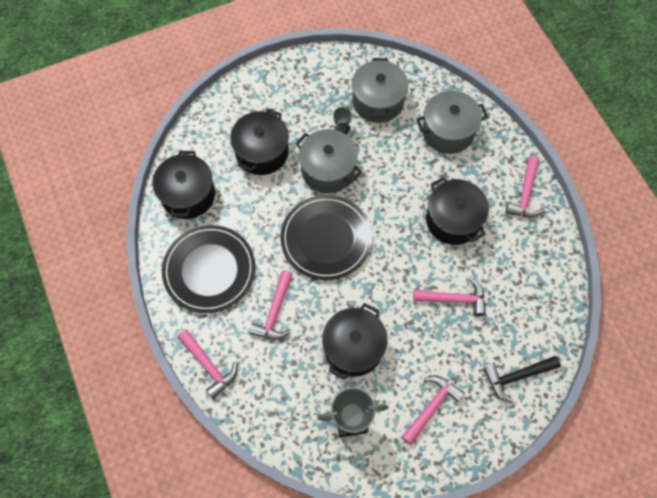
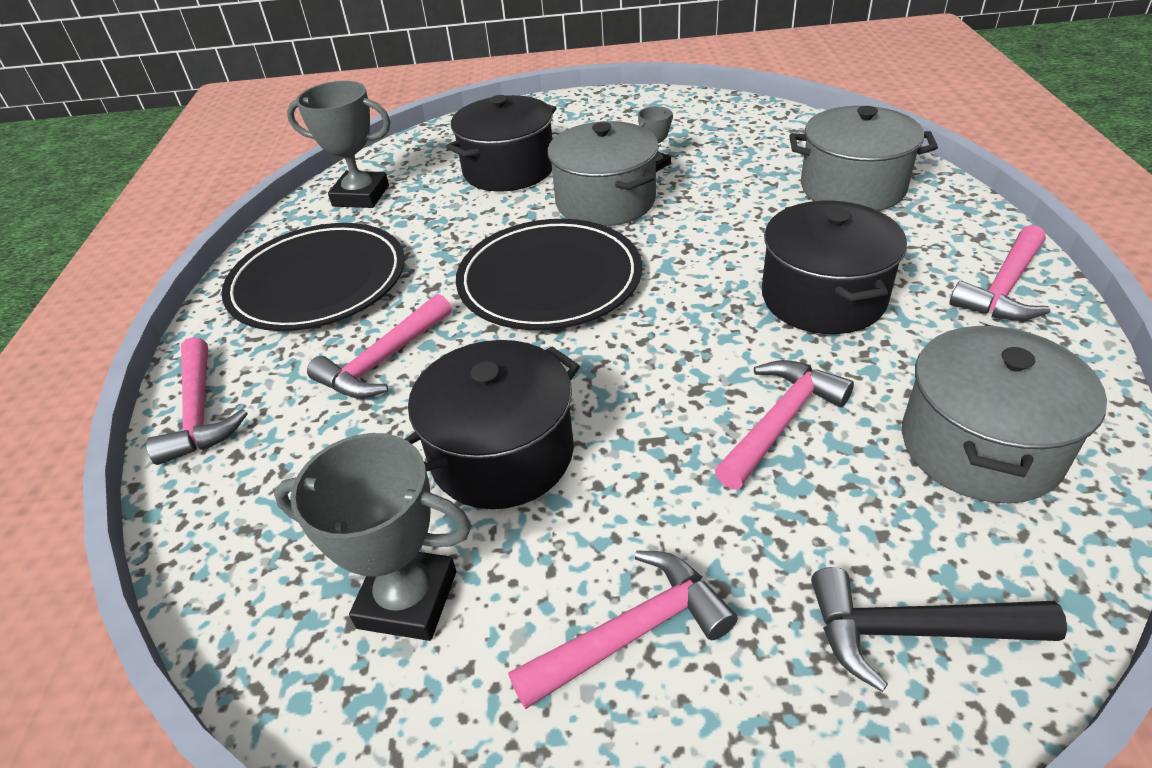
camera: 25 degrees right, 25 degrees down
black pot [153,151,215,219] -> grey trophy [287,81,391,208]
grey pot [352,58,408,123] -> grey pot moved to [902,324,1107,503]
pink hammer [413,278,485,316] -> pink hammer turned 75 degrees counterclockwise [715,360,854,489]

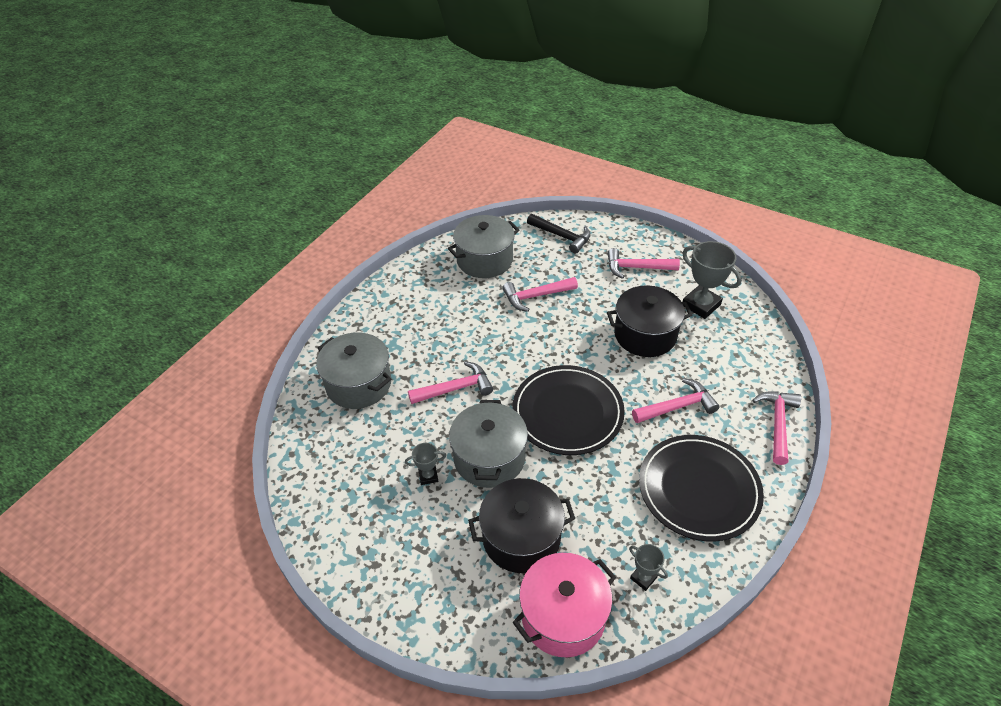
camera: 150 degrees left, 5 degrees up
grey trophy [287,81,391,208] -> grey trophy [629,544,668,591], size x0.51
black pot [762,201,907,334] -> none
pink hammer [949,225,1050,321] -> pink hammer moved to [408,361,493,404]
none -> pink pot [512,553,616,657]

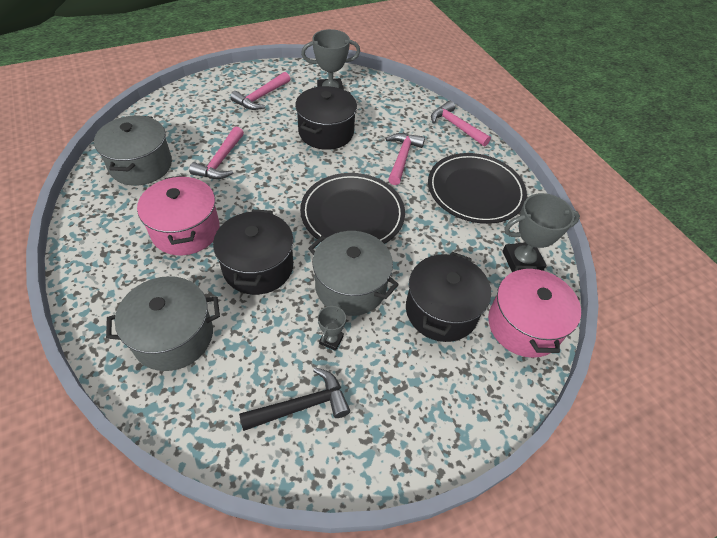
camera: 60 degrees left, 5 degrees up
pink hammer [408,361,493,404] -> black pot [213,209,293,295]
black hammer [527,214,591,254] -> black hammer moved to [239,367,350,431]
grey trophy [629,544,668,591] -> grey trophy [502,193,580,272], size x1.94
none -> pink pot [137,175,220,255]

